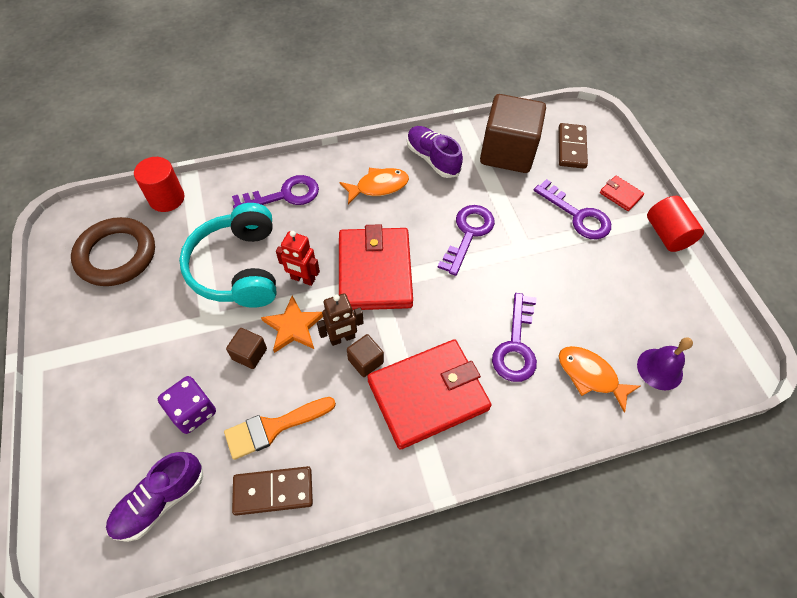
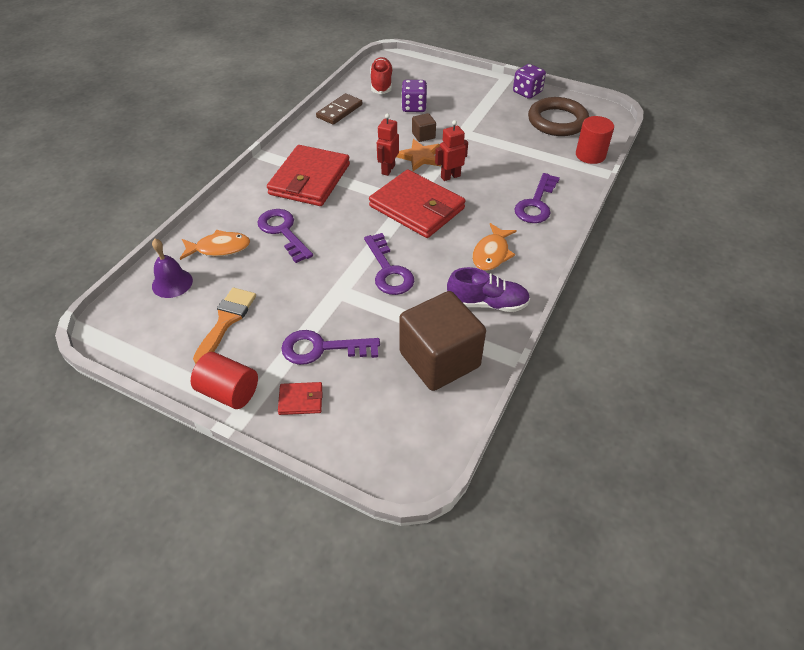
camera: 135 degrees right, 10 degrees down
purple shoe [106,452,203,542] -> red shoe [370,57,393,94]
turquoise headphones [179,203,277,308] -> none
orange brush [224,397,336,460] -> orange brush moved to [193,288,256,364]
brown robot [317,293,363,346] -> red robot [377,113,399,176]
brown cube [347,334,384,377] -> none
brown domino [558,123,588,169] -> none
none -> purple dice [513,64,546,99]

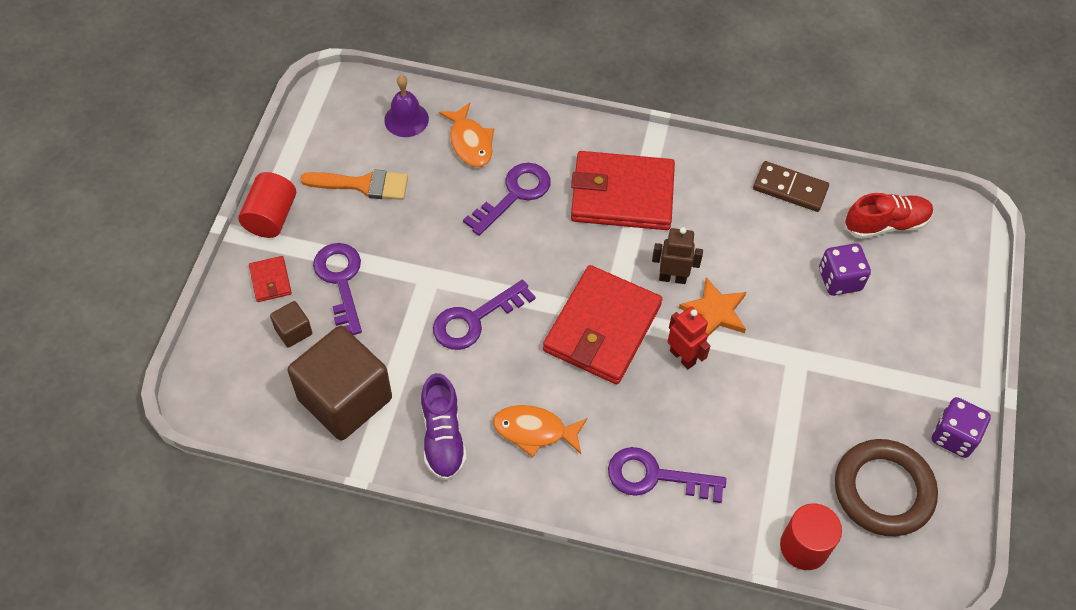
camera: 75 degrees right, 10 degrees up
red robot [377,113,399,176] -> brown robot [652,227,703,284]
brown cube [412,113,436,142] -> brown cube moved to [270,301,312,348]

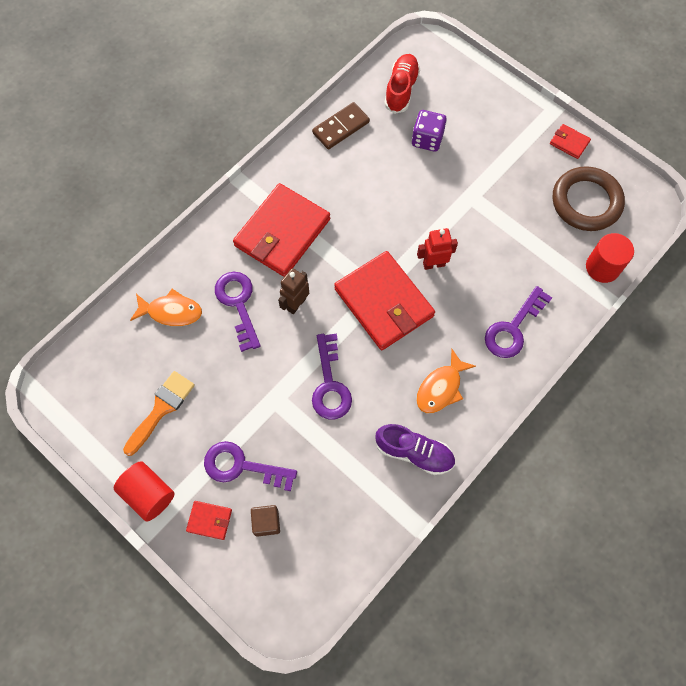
camera: 60 degrees left, 10 degrees up
brown cube [288,326,392,440] -> none
purple bell [384,75,429,137] -> none
brown robot [652,227,703,284] -> brown robot moved to [278,268,309,314]
orange star [679,277,746,336] -> none
purple dice [932,397,991,458] -> red wallet [550,124,591,159]

